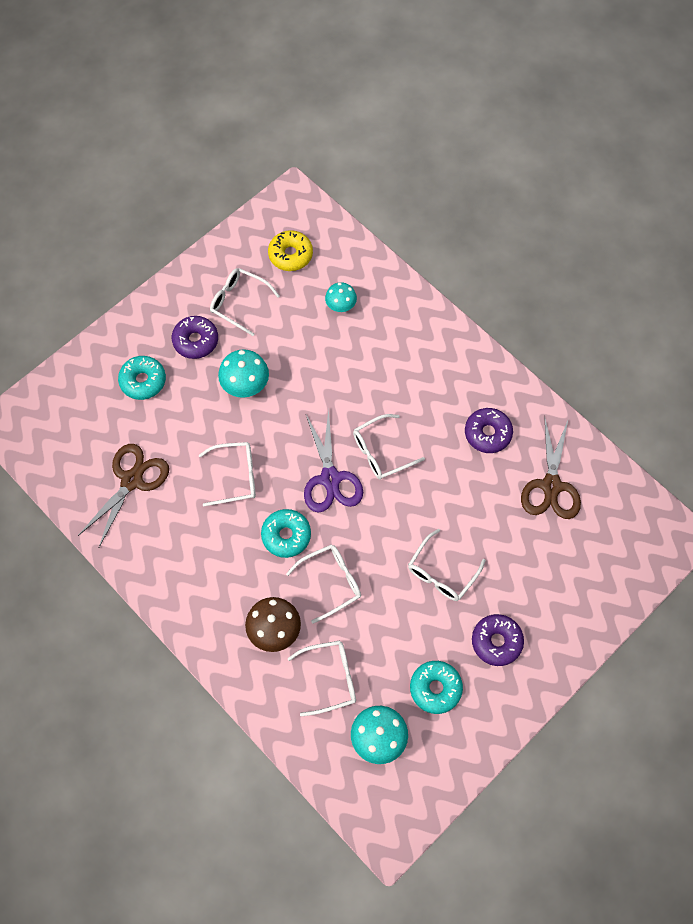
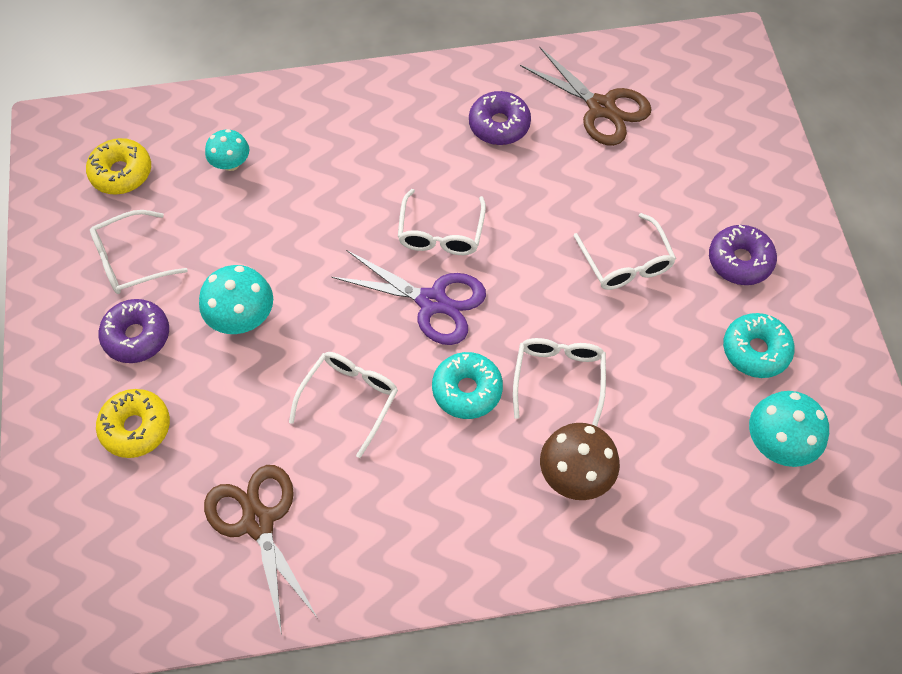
camera: 55 degrees left, 5 degrees down
turquoise donut [118,356,166,400] -> yellow donut [96,389,170,458]
white glasses [287,641,356,717] -> none

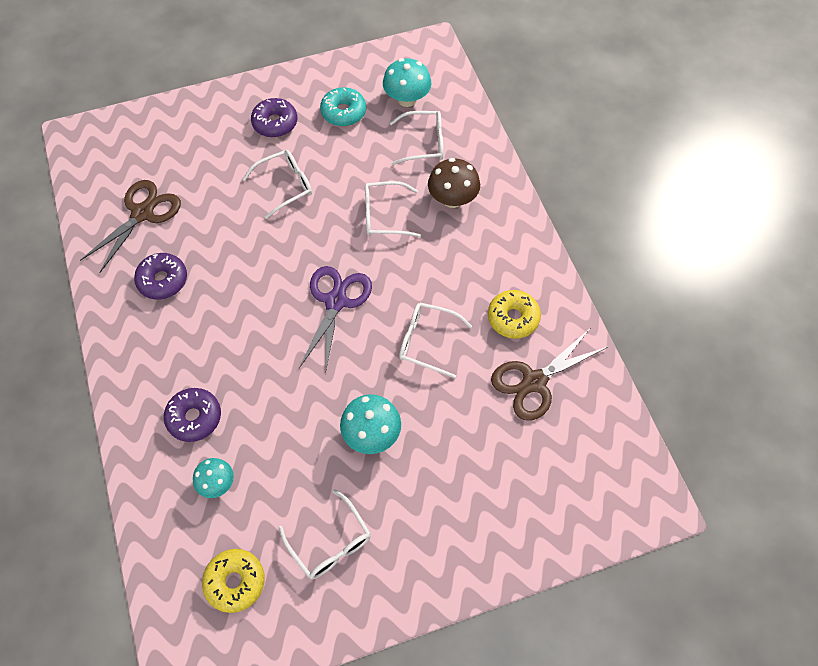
camera: 100 degrees left, 0 degrees up
yellow donut [96,389,170,458] -> yellow donut moved to [488,290,541,339]
purple donut [98,299,169,363] -> purple donut moved to [164,388,221,442]
white glasses [398,189,486,255] -> white glasses moved to [390,111,443,165]
turquoise donut [432,352,503,419] -> none

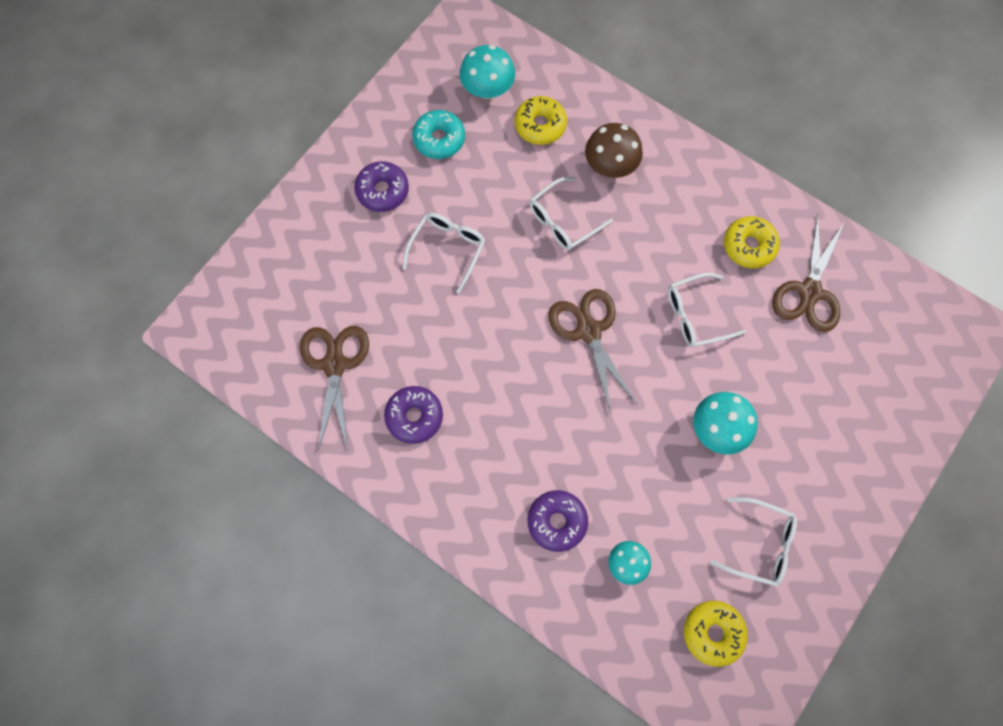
camera: 35 degrees left, 10 degrees up
purple scissors [299,266,372,374] -> brown scissors [548,289,637,414]
white glasses [390,111,443,165] -> yellow donut [515,96,567,145]

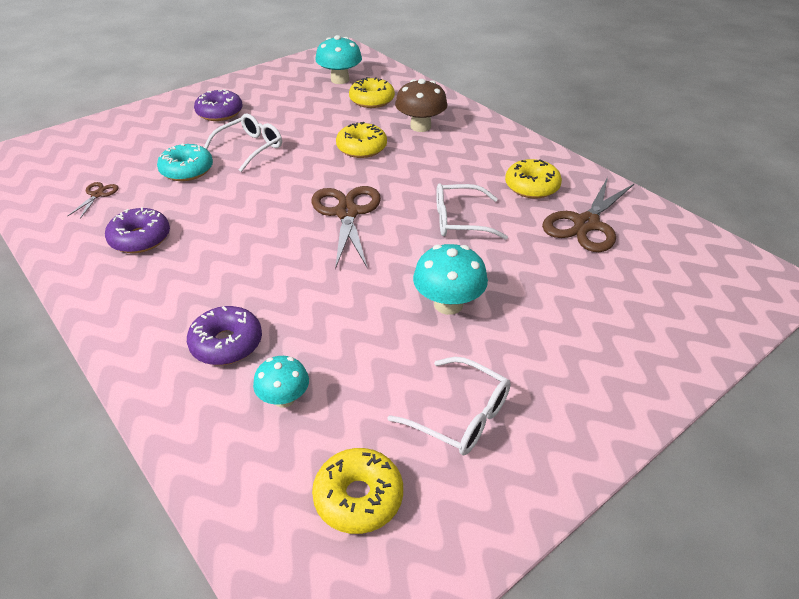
camera: 15 degrees right, 30 degrees down
brown scissors [300,326,369,451] -> brown scissors [67,182,119,219], size x0.48
turquoise donut [412,110,465,159] -> turquoise donut moved to [157,143,213,181]
white glasses [529,177,613,250] -> yellow donut [336,122,387,158]

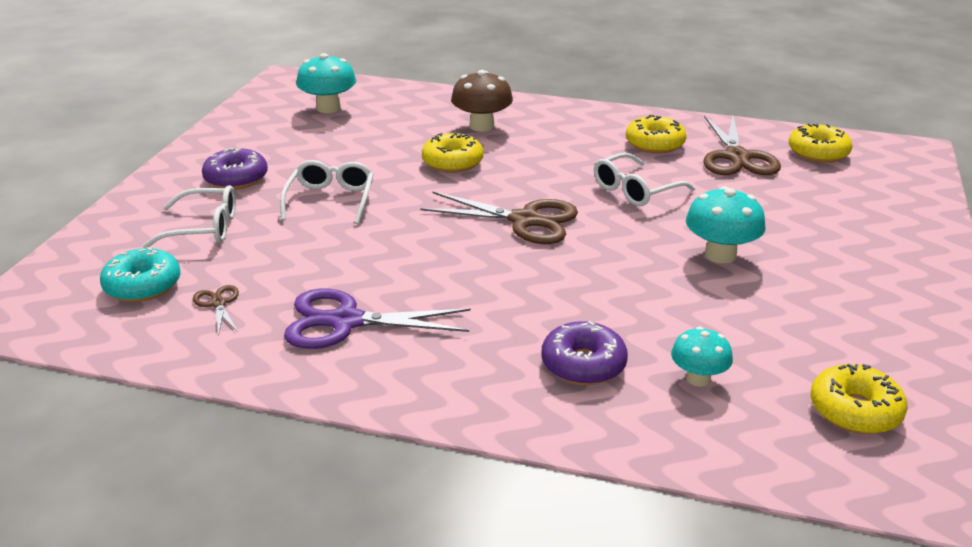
camera: 35 degrees left, 10 degrees down
purple donut [105,207,170,253] -> purple scissors [284,289,471,349]
turquoise donut [157,143,213,181] -> turquoise donut moved to [100,247,181,302]
brown scissors [311,186,381,269] -> brown scissors turned 150 degrees clockwise [420,192,578,244]
yellow donut [349,77,395,108] -> yellow donut moved to [789,124,853,163]
white glasses [387,357,511,455] -> white glasses moved to [143,185,236,248]

